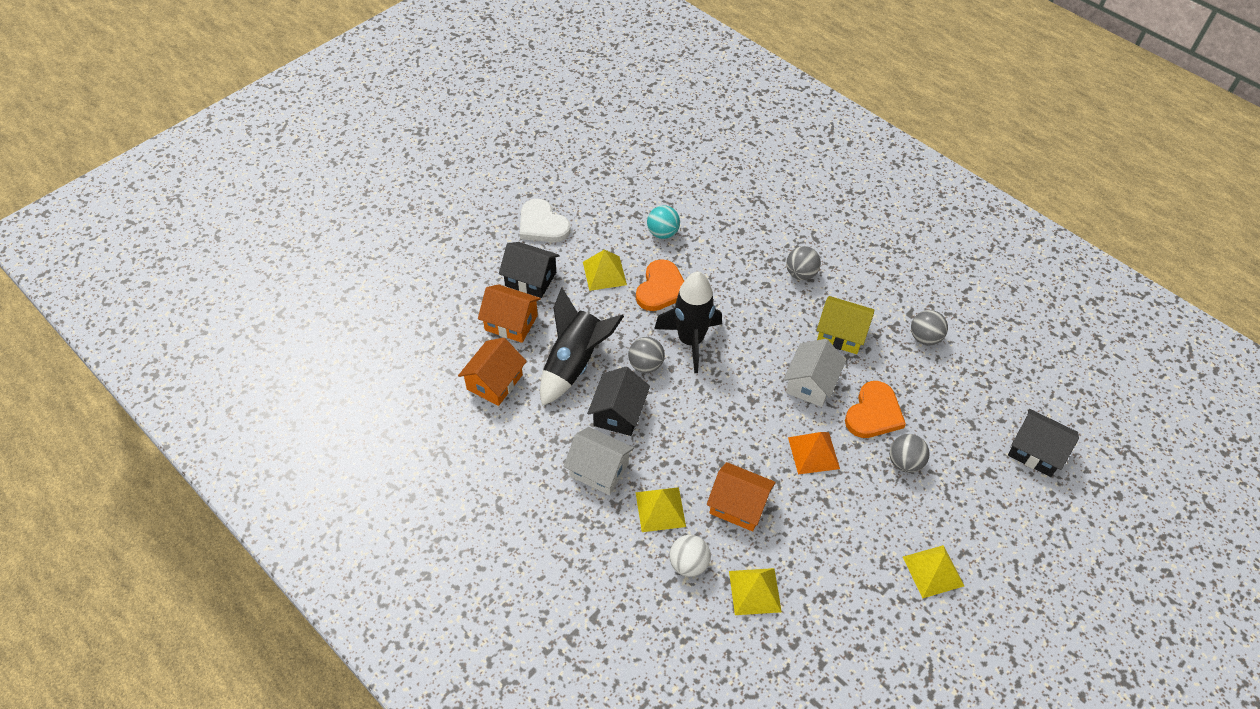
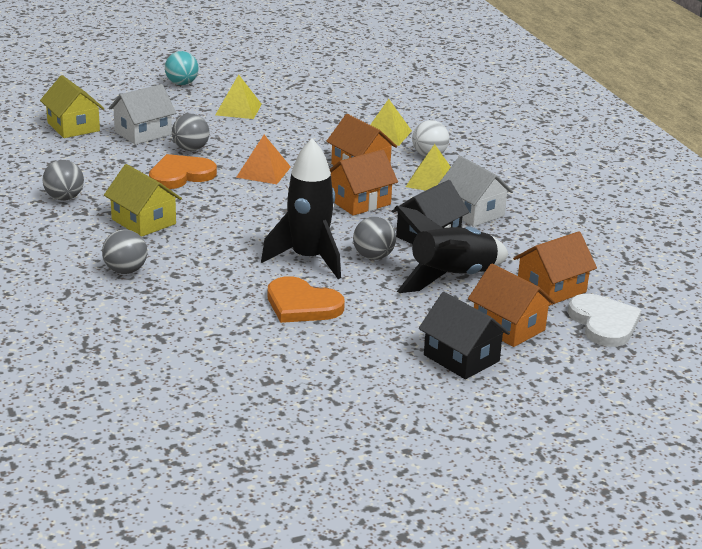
camera: 155 degrees left, 25 degrees down
white heart [520,199,571,242] -> white heart moved to [568,294,641,347]
yellow pyramid [583,249,627,291] -> none
orange heart [636,259,684,311] -> orange heart turned 105 degrees counterclockwise [268,276,345,323]
turquoise ball [647,205,680,239] -> turquoise ball moved to [165,51,199,85]
white house [783,339,846,407] -> white house moved to [109,84,176,145]
black house [1008,409,1079,477] -> yellow house [40,75,104,138]
none -> orange house [330,149,398,216]

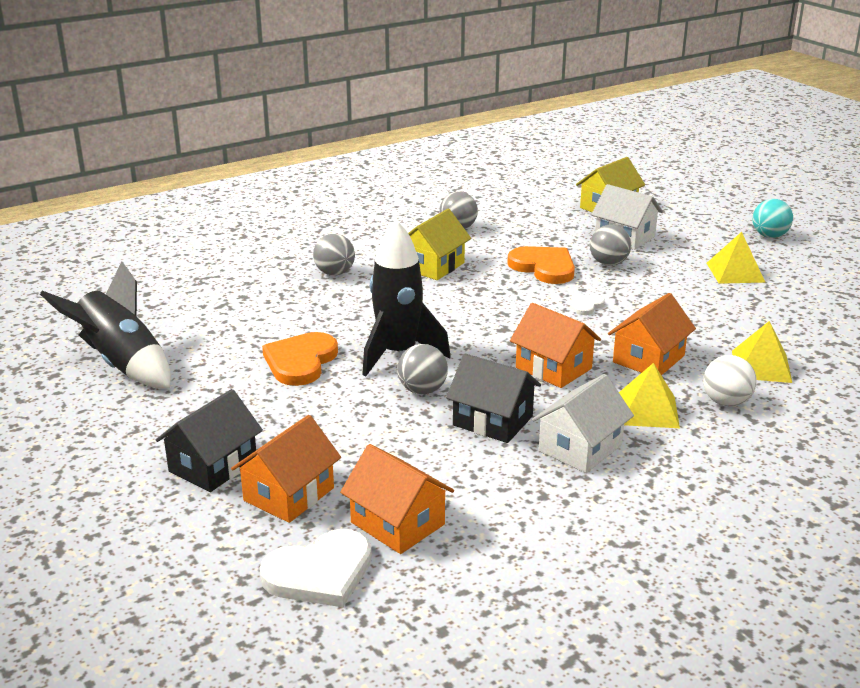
camera: 80 degrees right, 0 degrees up
orange pyramid [236,135,291,184] -> white heart [571,294,605,315]
black rocket [395,206,508,293] -> black rocket moved to [40,262,171,388]

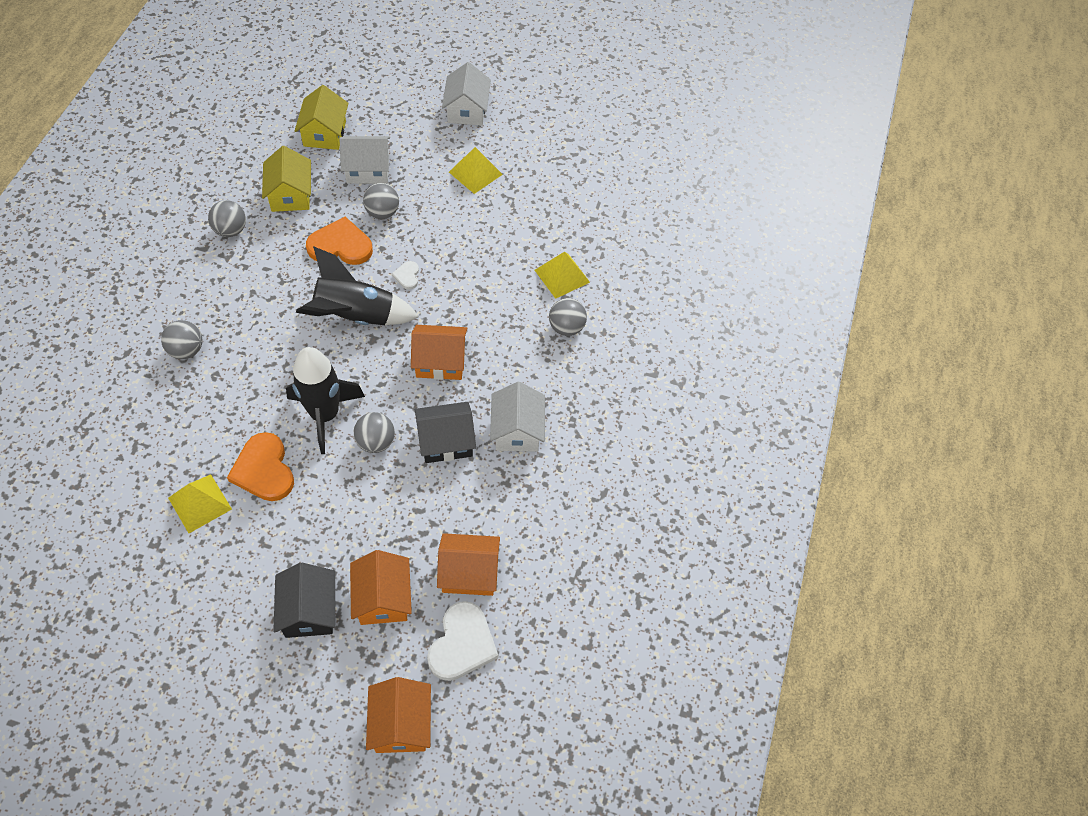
camera: 45 degrees left, 30 degrees up
black rocket [40,262,171,388] -> black rocket moved to [296,246,419,325]
yellow house [408,209,471,280] -> yellow house moved to [262,146,311,212]
orange house [608,293,696,375] -> orange house moved to [366,677,431,753]
yellow pyramid [619,363,680,428] -> yellow pyramid moved to [168,474,232,533]
white ball [703,355,756,407] -> grey ball [549,298,587,336]
turquoise ball [752,199,793,238] -> white house [442,62,491,126]

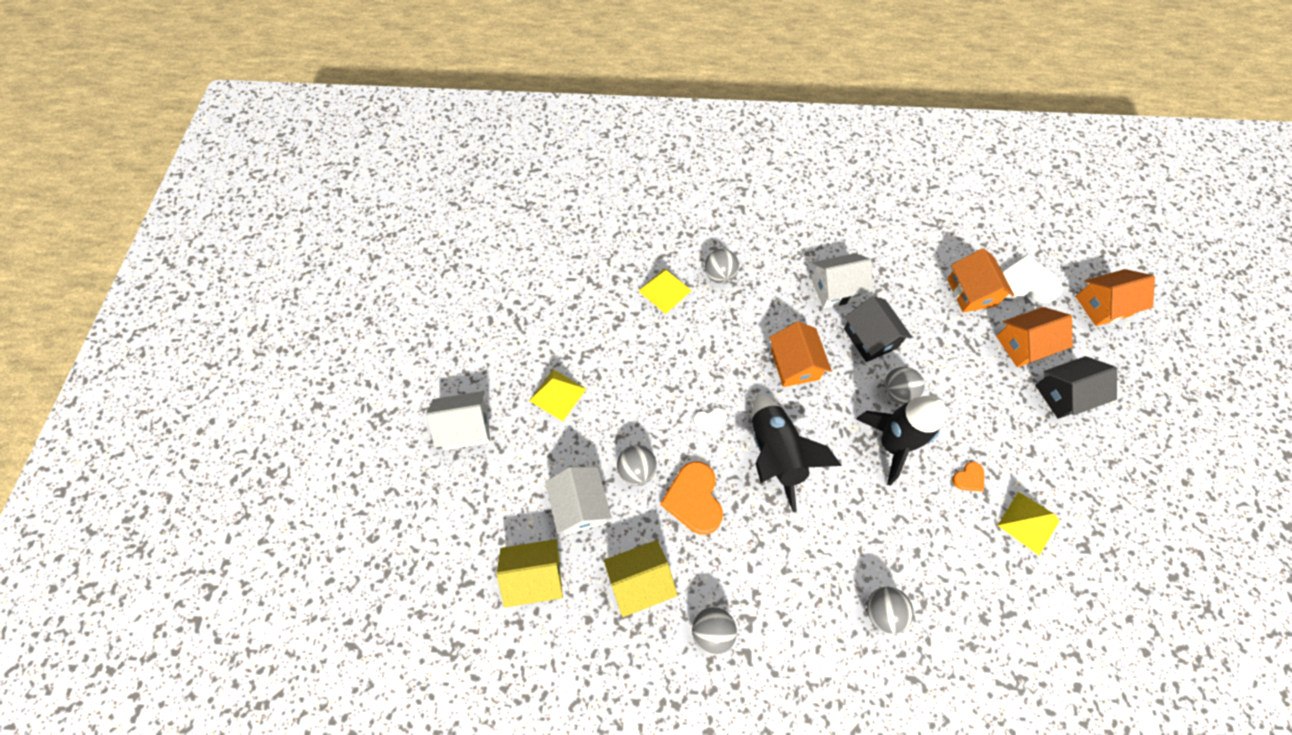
camera: 100 degrees left, 5 degrees up
orange heart [227,432,294,501] -> orange heart [952,462,984,492], size x0.49

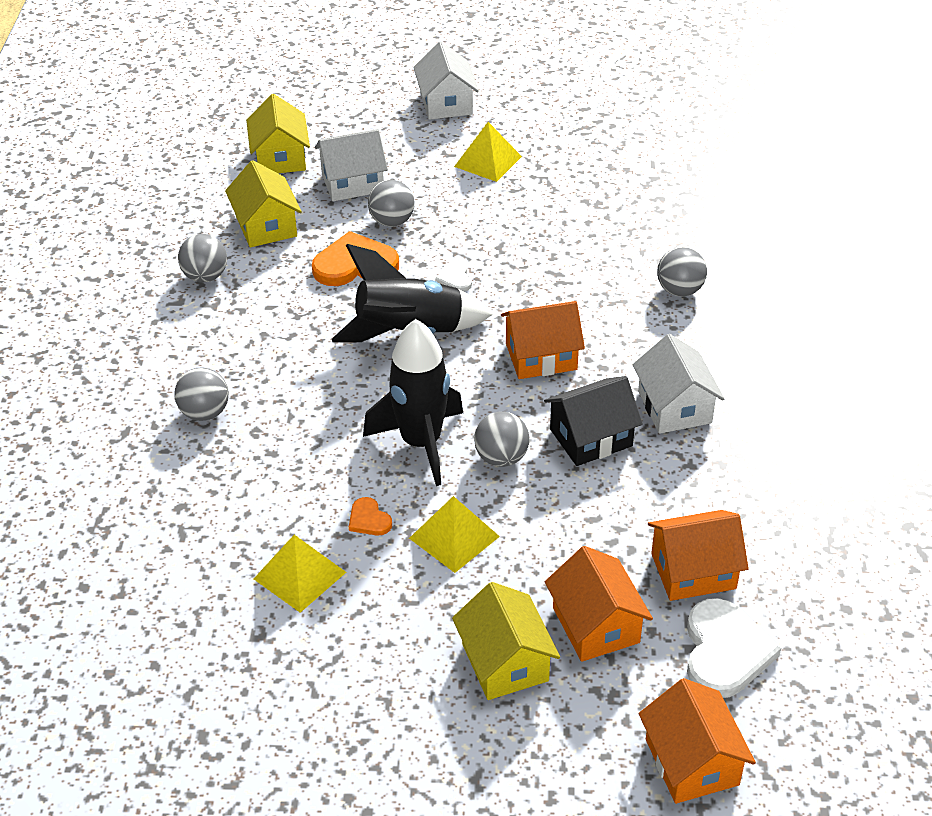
camera: 90 degrees right, 20 degrees down
yellow pyramid [639,268,692,314] -> yellow pyramid moved to [409,496,500,573]
black house [1035,356,1117,419] -> yellow house [452,582,560,700]

